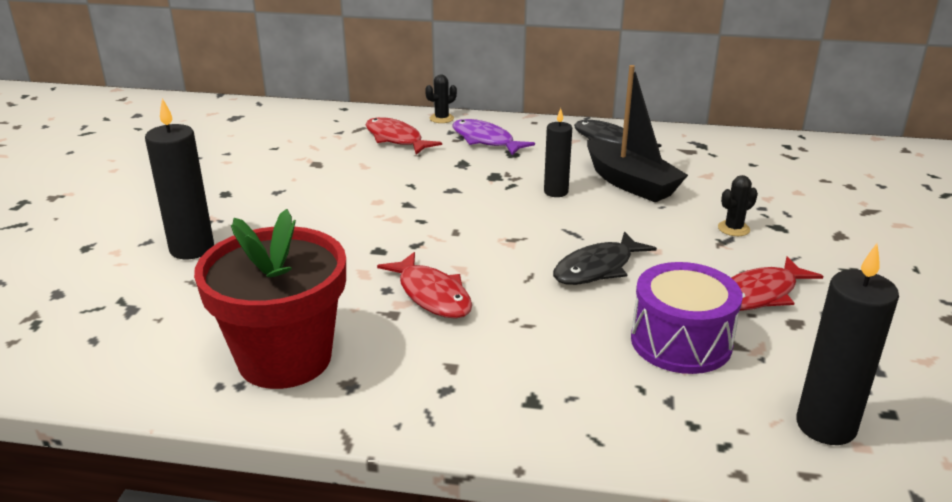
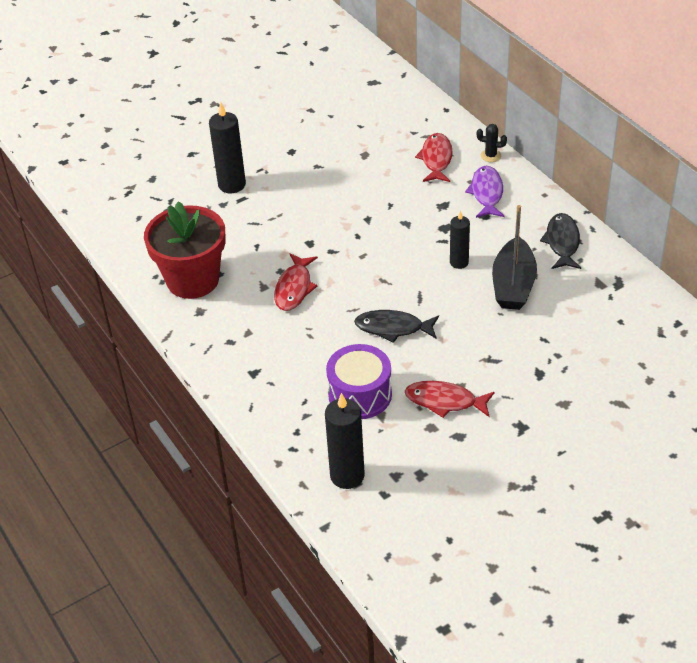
camera: 50 degrees right, 15 degrees up
black cactus [718,175,758,236] -> none

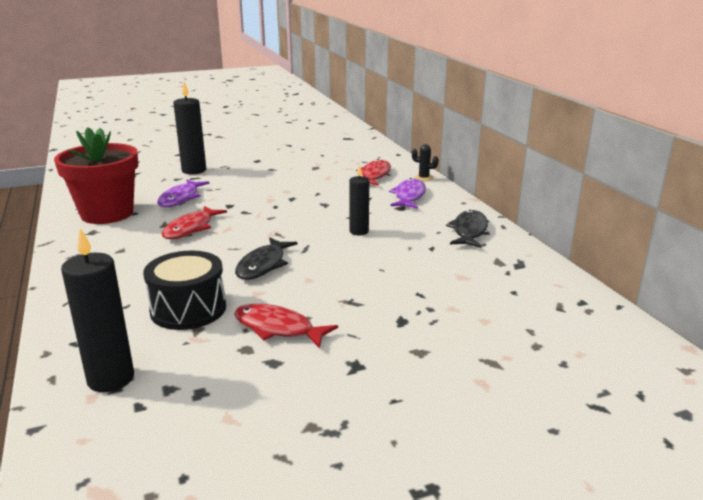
camera: 10 degrees right, 20 degrees down
purple drum [326,344,392,419] -> black drum [143,251,226,330]
black fish [354,310,439,343] -> black fish turned 90 degrees counterclockwise [235,238,297,280]
black boat [492,205,537,310] -> none
none -> purple fish [157,180,209,207]

